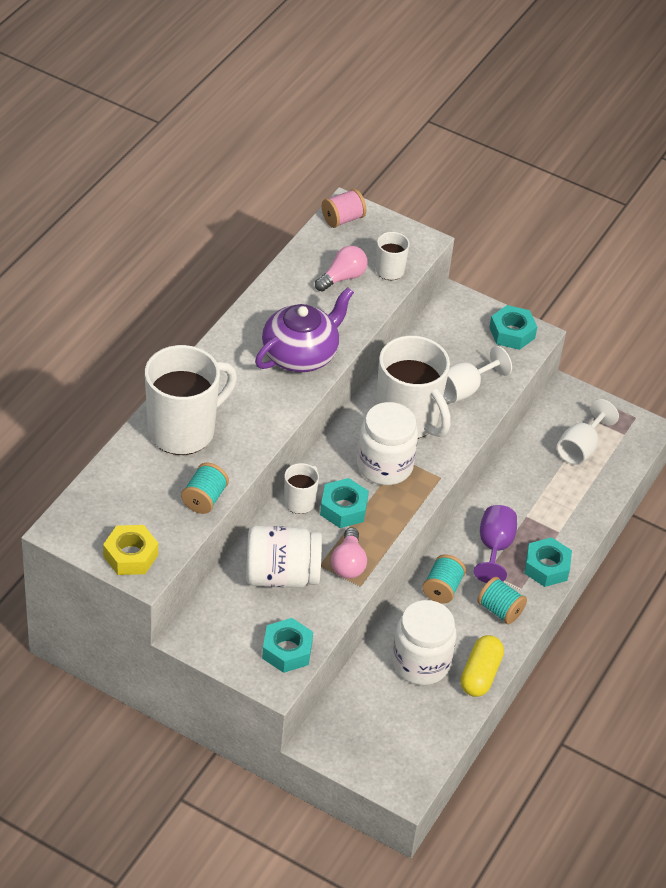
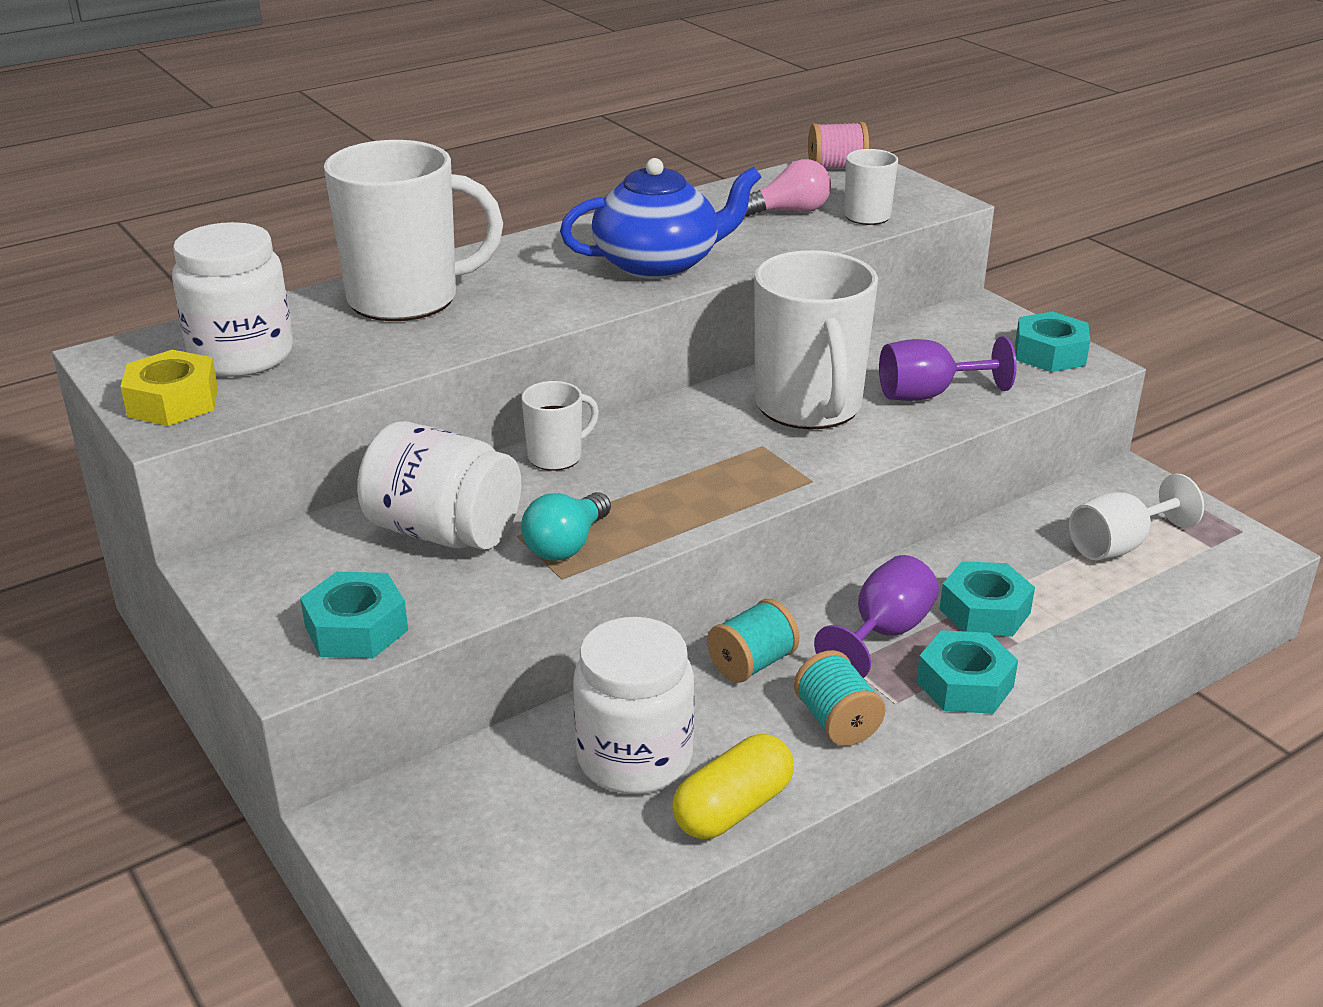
camera: 30 degrees right, 15 degrees down
turquoise spool [181,463,229,514] -> none
purple teapot [255,287,354,372] -> blue teapot [560,158,761,279]
turquoise nut [320,478,369,528] -> turquoise nut moved to [940,561,1035,637]
pink light bulb [331,527,367,579] -> turquoise light bulb [521,492,611,561]
white jar [357,402,418,485] -> white jar moved to [172,222,293,377]
white goblet [443,346,512,403] -> purple goblet [879,336,1017,401]

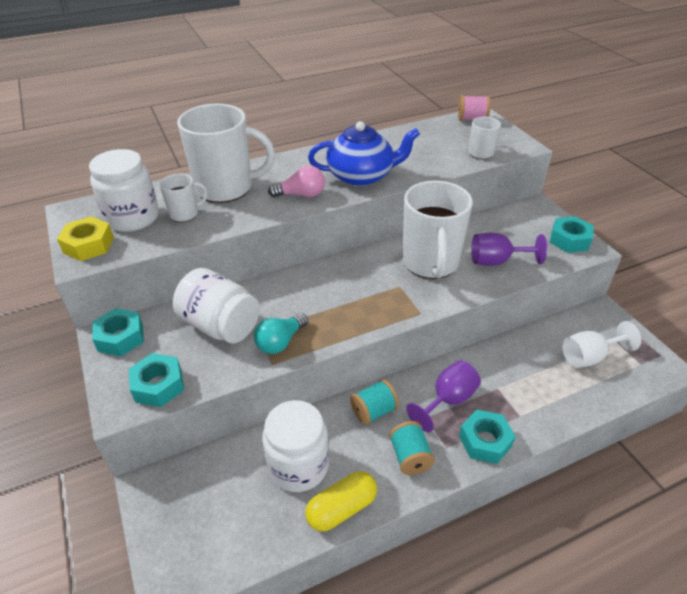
camera: 10 degrees right, 10 degrees up
white mug [521,381,599,471] -> white mug moved to [160,174,208,222]
pink light bulb [745,159,831,217] -> pink light bulb moved to [268,166,325,197]
turquoise nut [940,561,1035,637] -> turquoise nut moved to [92,308,144,356]

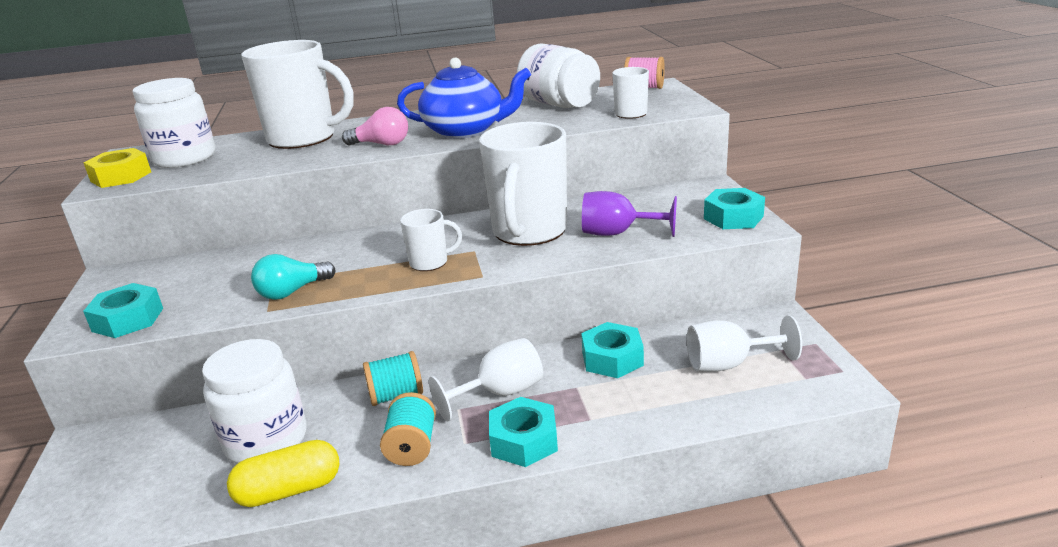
camera: 15 degrees right, 15 degrees down
turquoise nut [92,308,144,356] -> turquoise nut moved to [581,322,644,378]
white mug [160,174,208,222] -> white mug moved to [400,209,462,271]
white jar [173,268,260,343] -> white jar moved to [517,44,600,108]
purple goblet [406,360,481,432] -> white goblet [429,338,543,421]

